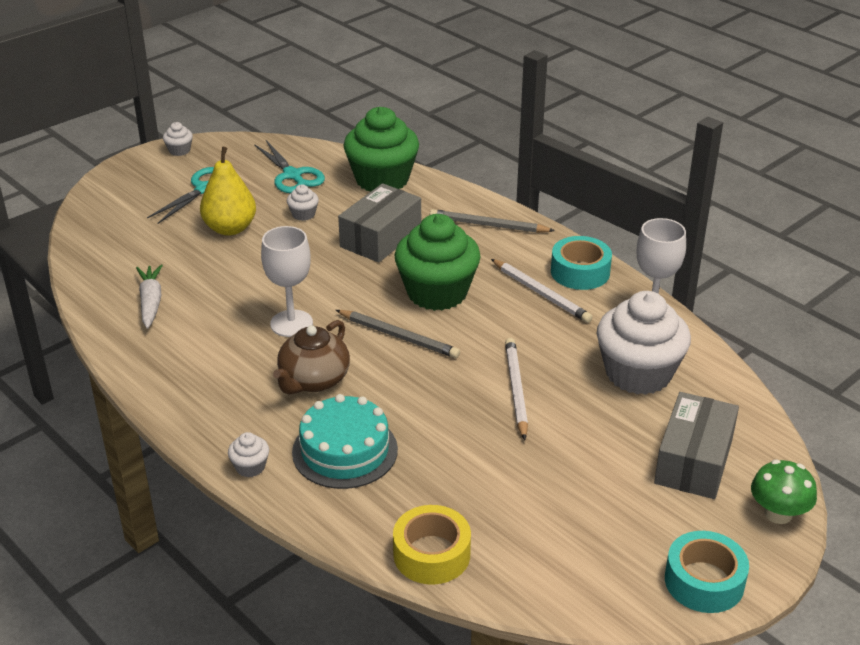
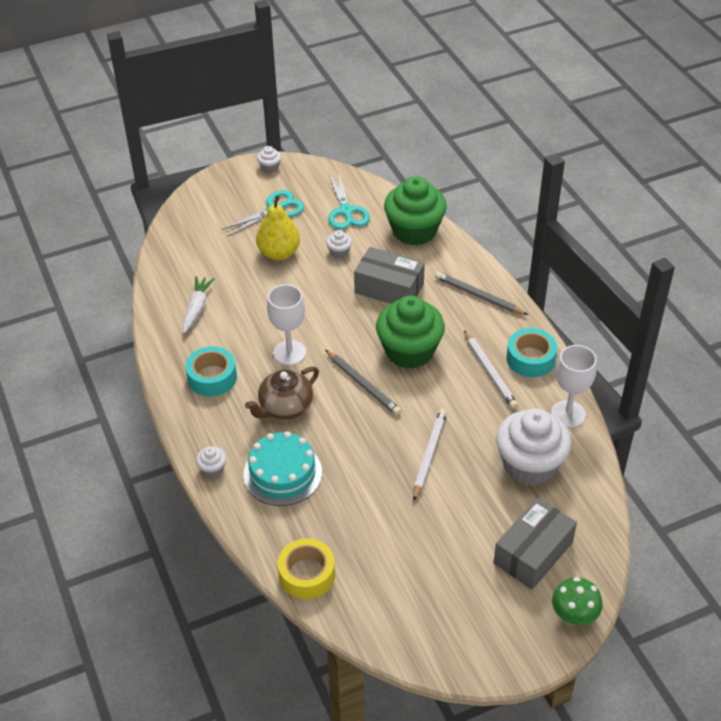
camera: 20 degrees right, 10 degrees up
grey box [338,183,421,263] -> grey box turned 60 degrees clockwise [354,247,425,304]
turquoise tape [665,531,749,613] -> turquoise tape moved to [185,346,237,396]

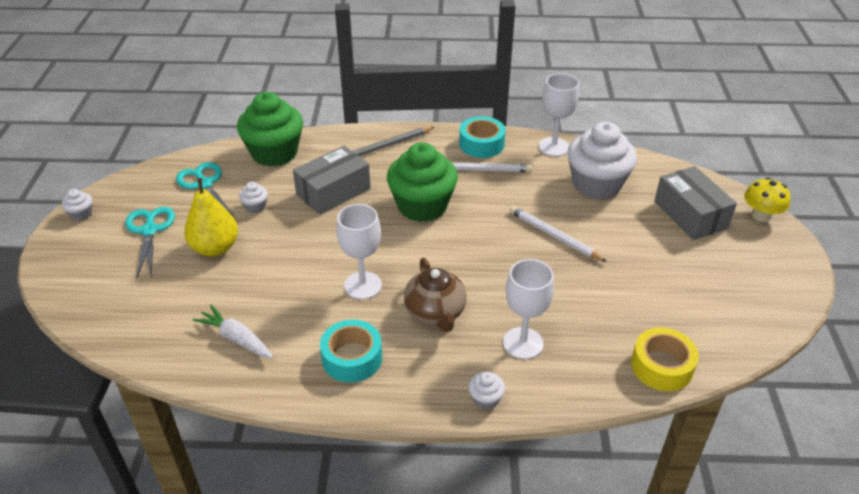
camera: 65 degrees left, 5 degrees down
turquoise cake [243,431,322,506] -> white goblet [503,259,554,359]
grey pencil [325,350,401,415] -> none
turquoise scissors [328,173,370,230] -> turquoise scissors turned 135 degrees counterclockwise [176,162,235,218]
green mushroom [552,577,603,625] -> yellow mushroom [744,177,790,222]

